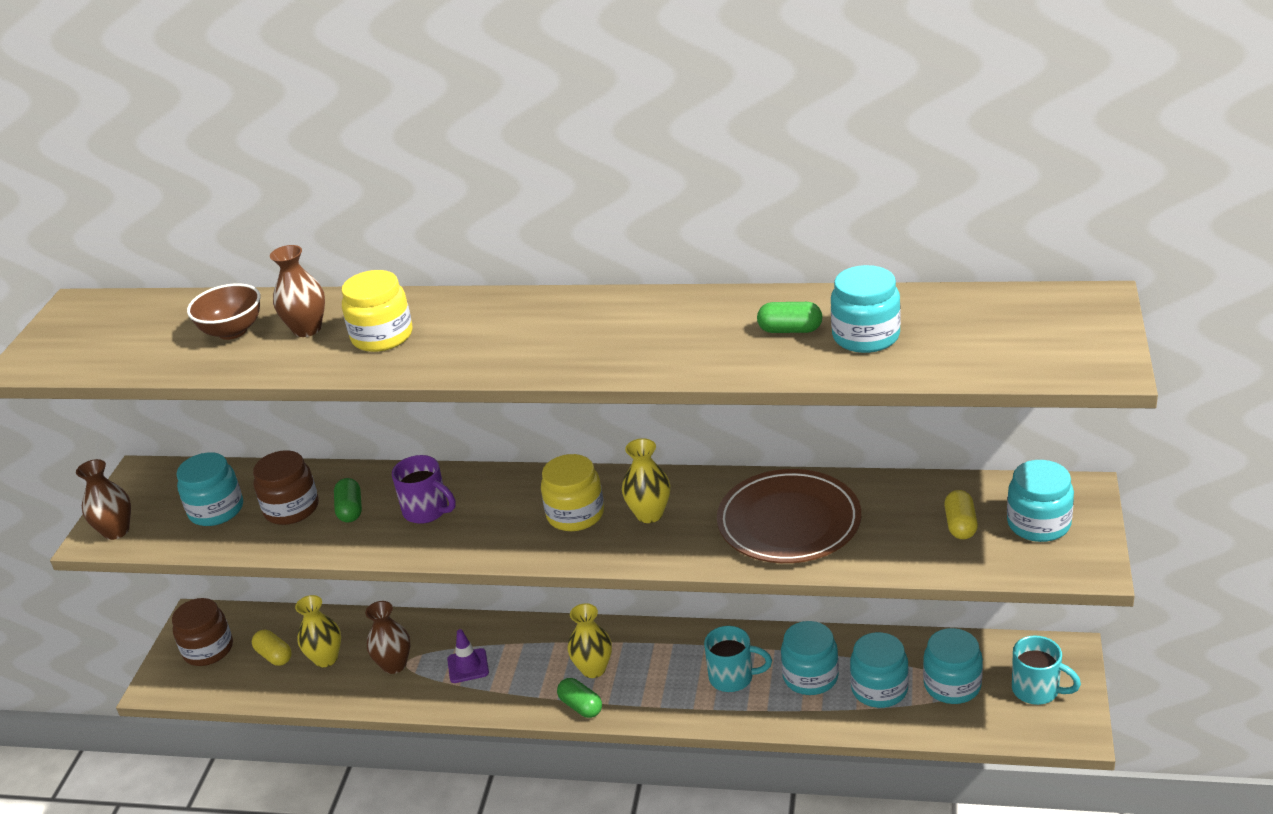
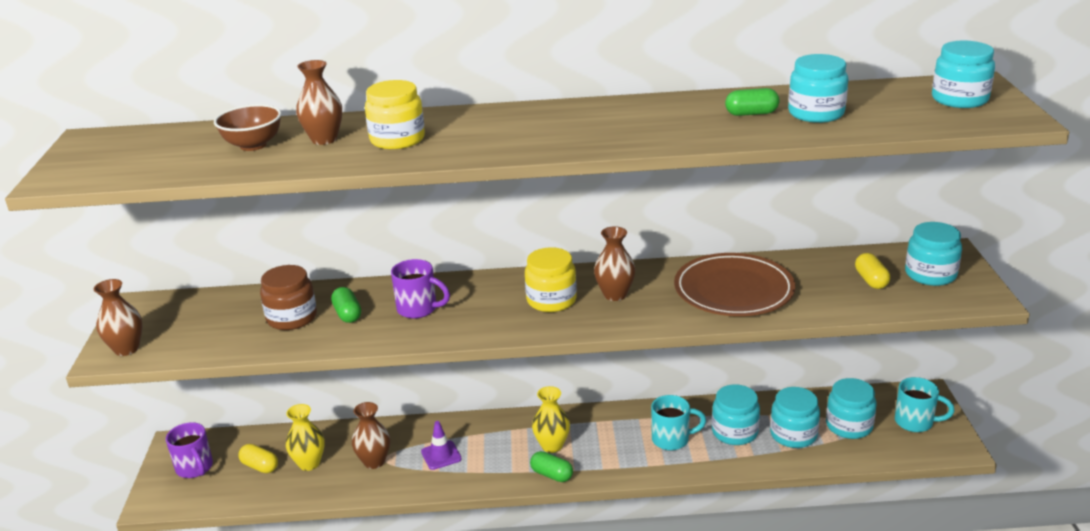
camera: 15 degrees left, 5 degrees down
brown jar [172,598,233,666] -> purple mug [166,422,213,478]
turquoise jar [176,452,243,526] -> turquoise jar moved to [932,41,995,108]
yellow vase [622,438,670,523] -> brown vase [594,226,635,301]

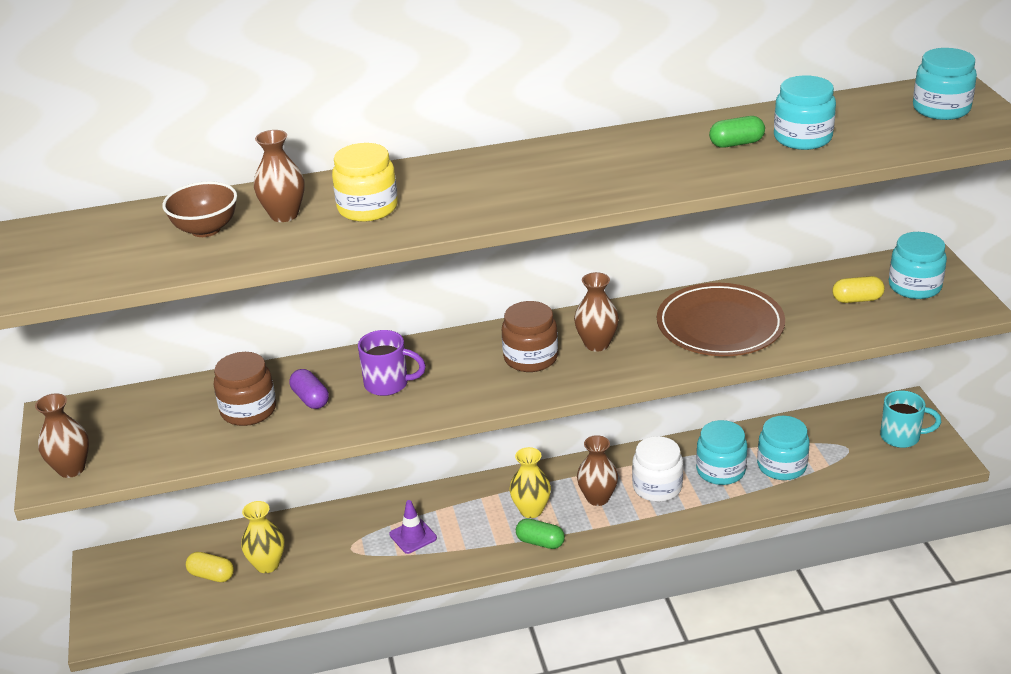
camera: 10 degrees left, 5 degrees up
purple mug [166,422,213,478] -> none
green capsule [331,287,361,323] -> purple capsule [290,369,329,409]
brown vase [352,402,390,469] -> brown vase moved to [577,435,618,506]
yellow jar [525,247,577,312] -> brown jar [502,301,558,372]
turquoise mug [651,395,706,450] -> white jar [632,436,683,502]
turquoise jar [826,378,877,439] -> none
yellow capsule [855,253,890,289] -> yellow capsule turned 75 degrees counterclockwise [832,276,885,303]

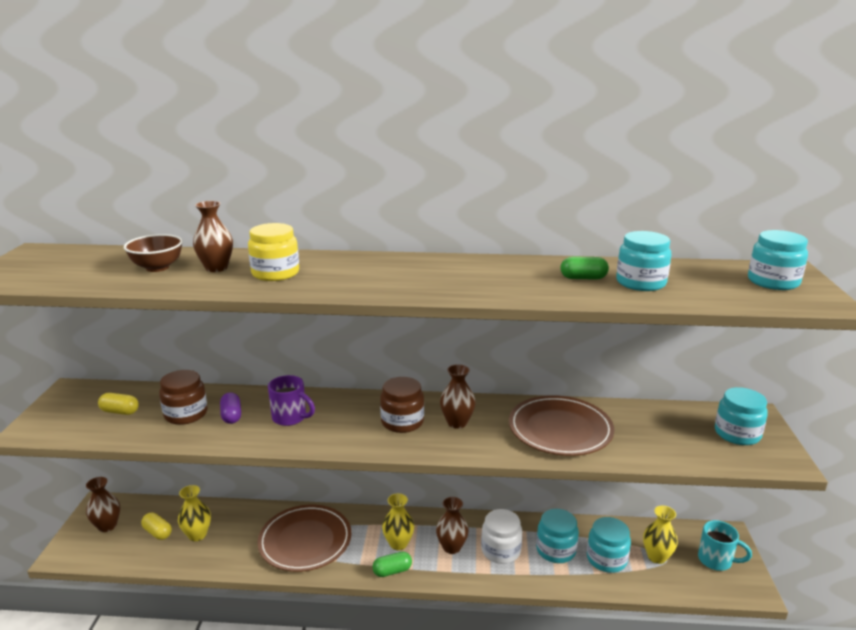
camera: 15 degrees right, 10 degrees down
brown vase [35,393,89,478] -> brown vase moved to [86,477,120,532]
purple traffic cone [390,500,437,554] -> brown plate [257,505,351,572]
green capsule [516,518,565,549] -> green capsule turned 60 degrees counterclockwise [372,551,412,577]
yellow capsule [832,276,885,303] -> yellow capsule moved to [98,393,139,415]
none -> yellow vase [643,506,678,564]

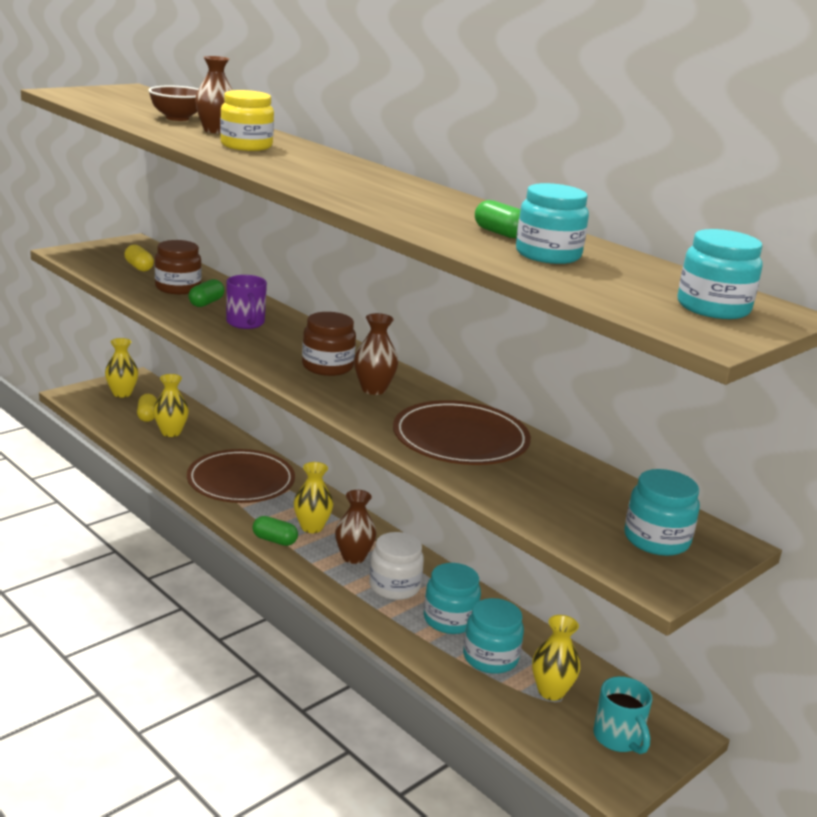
camera: 40 degrees right, 0 degrees up
brown vase [86,477,120,532] -> yellow vase [105,338,138,398]
purple capsule [220,392,241,424] -> green capsule [189,279,224,307]

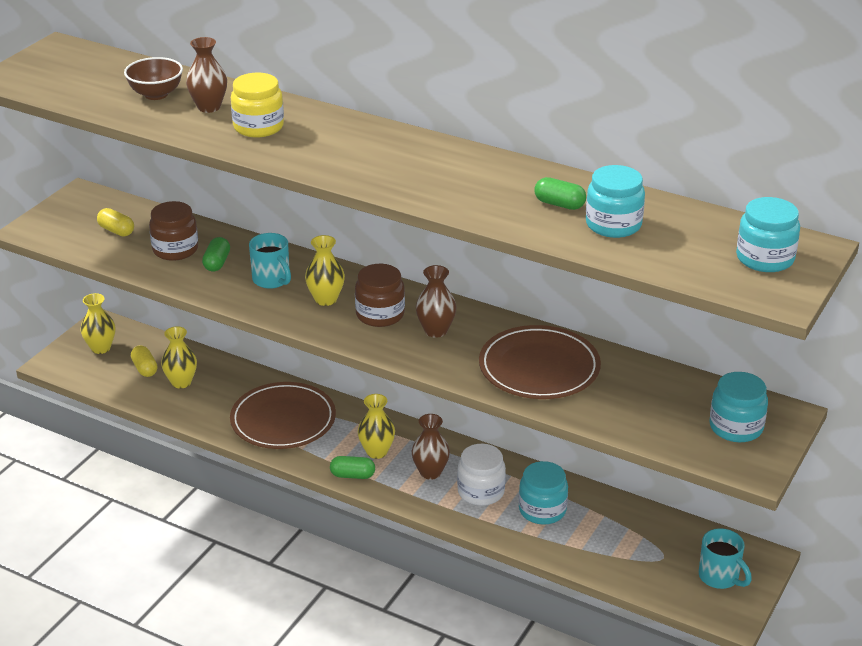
camera: 15 degrees left, 10 degrees up
purple mug [226,275,267,329] -> turquoise mug [249,233,291,289]
turquoise jar [463,598,524,674] -> none
yellow vase [532,615,580,700] -> yellow vase moved to [305,235,345,306]

